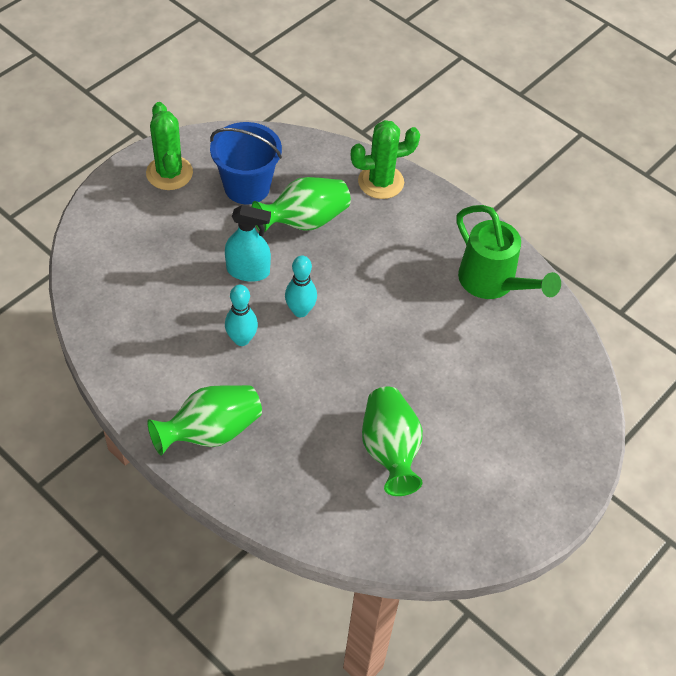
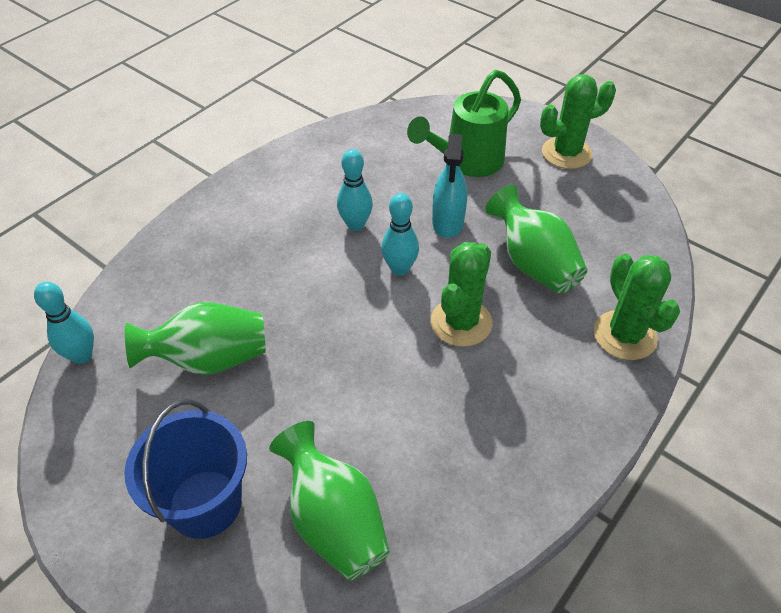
camera: 90 degrees right, 5 degrees down
green vase [147,385,262,456] -> green vase moved to [269,421,390,581]
blue bucket [210,122,282,204] -> blue bucket moved to [124,400,247,539]
green watering can [457,205,561,299] -> green watering can moved to [407,70,521,177]
none -> turquoise bowling pin [34,282,94,364]
none -> green cactus [431,242,492,347]

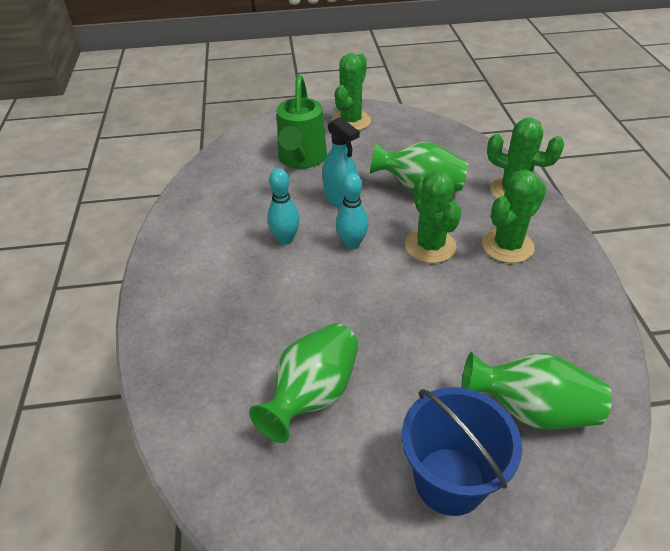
camera: 45 degrees left, 5 degrees down
turquoise bowling pin [34,282,94,364] -> none
none -> green cactus [482,170,547,263]

